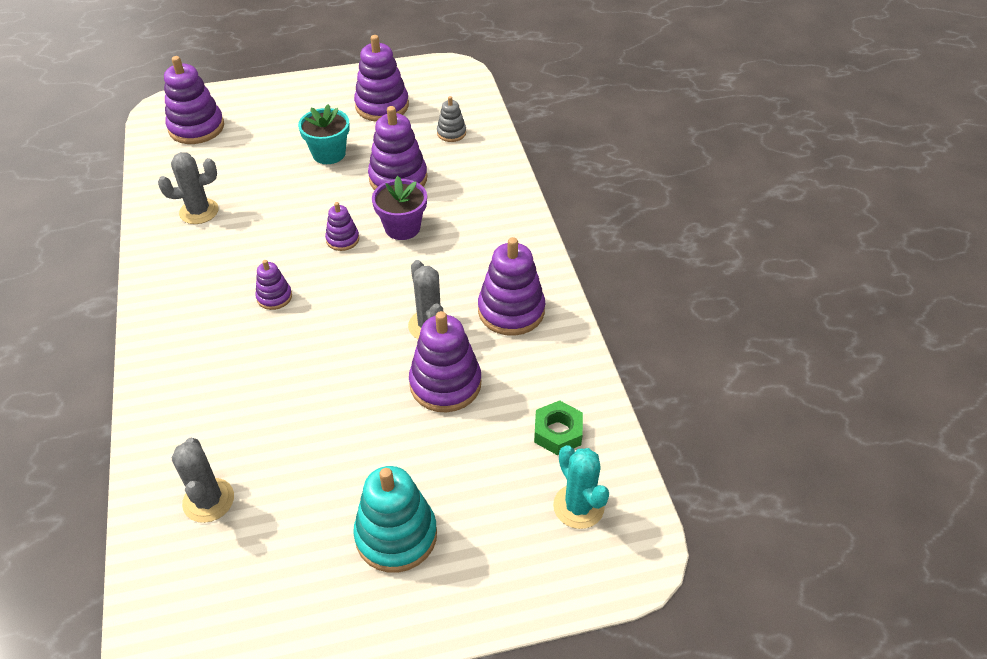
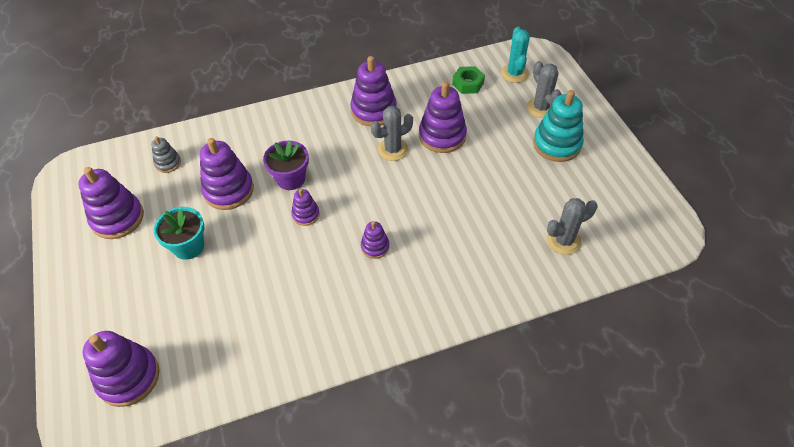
camera: 95 degrees left, 5 degrees up
grey cactus [158,152,218,224] -> grey cactus moved to [526,61,561,118]
turquoise cactus [553,445,609,529] -> turquoise cactus turned 60 degrees counterclockwise [501,27,530,83]

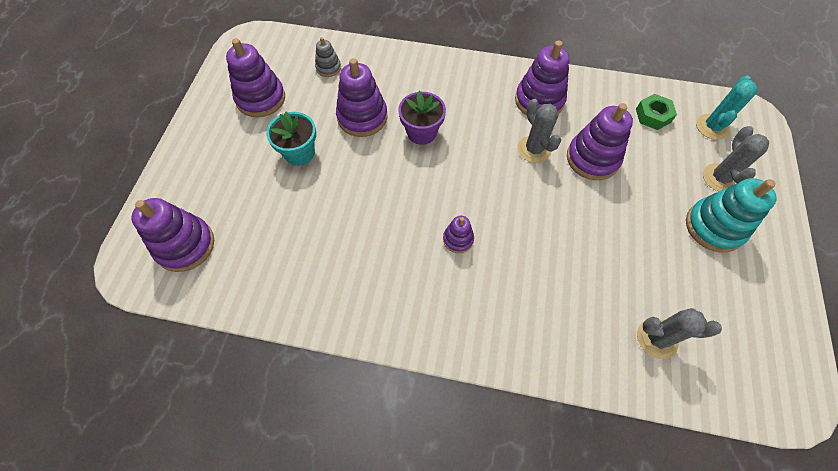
camera: 30 degrees right, 10 degrees up
purple stacking toy [291,189,320,226] -> none
grey cactus [371,106,413,161] -> grey cactus turned 60 degrees clockwise [518,99,561,163]

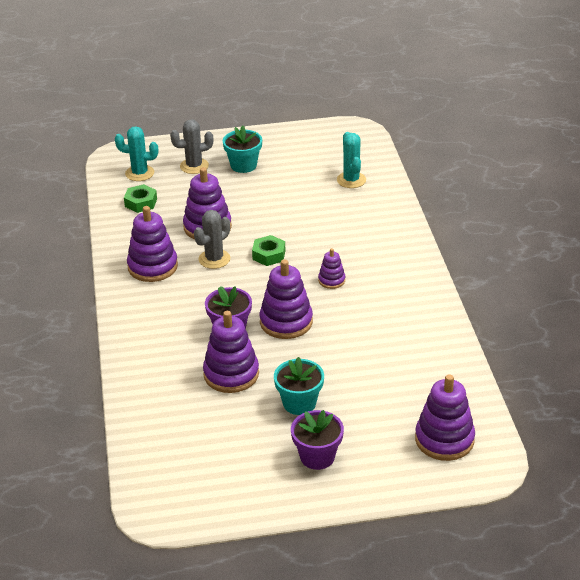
camera: 110 degrees left, 25 degrees down
purple stacking toy [226,38,285,118] -> purple stacking toy moved to [259,259,313,339]
grey stacking toy [315,37,341,77] -> none
grey cactus [637,308,722,359] -> turquoise cactus [337,132,366,188]
turquoise stacking toy [686,178,777,253] -> turquoise flower pot [223,125,262,173]
none -> green nut [252,235,285,266]
none -> purple flower pot [291,410,344,470]

